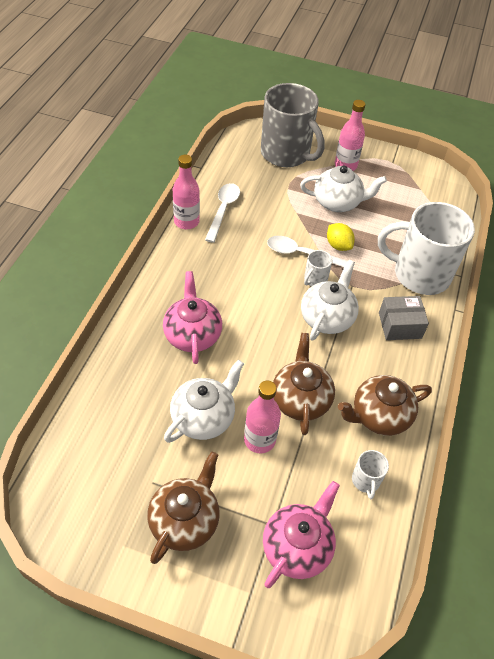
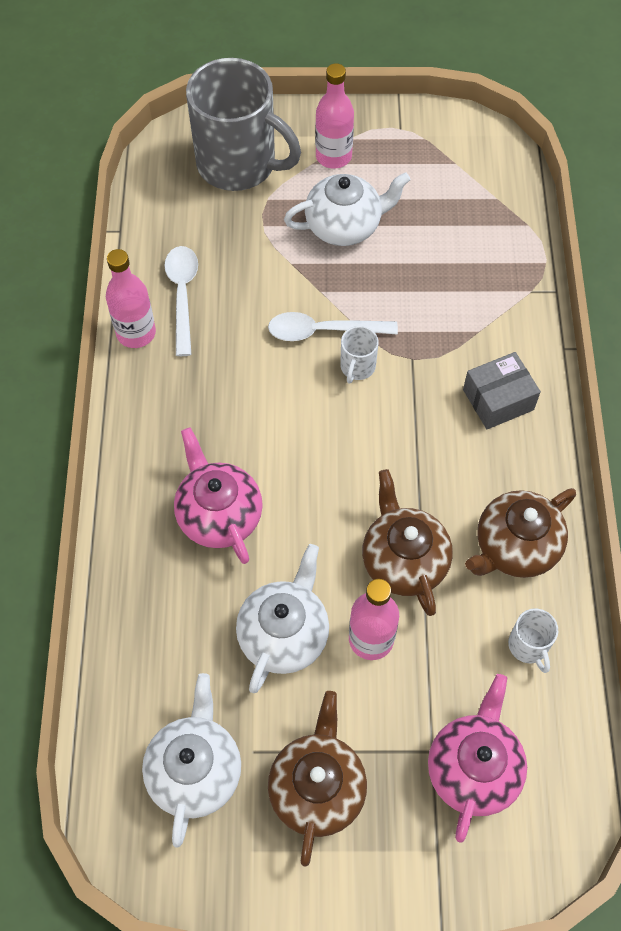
camera: 15 degrees left, 10 degrees up
white teapot [301,260,359,341] -> white teapot moved to [142,673,241,848]
yellow lemon [327,223,355,251] -> none
white mug [378,202,475,295] -> none

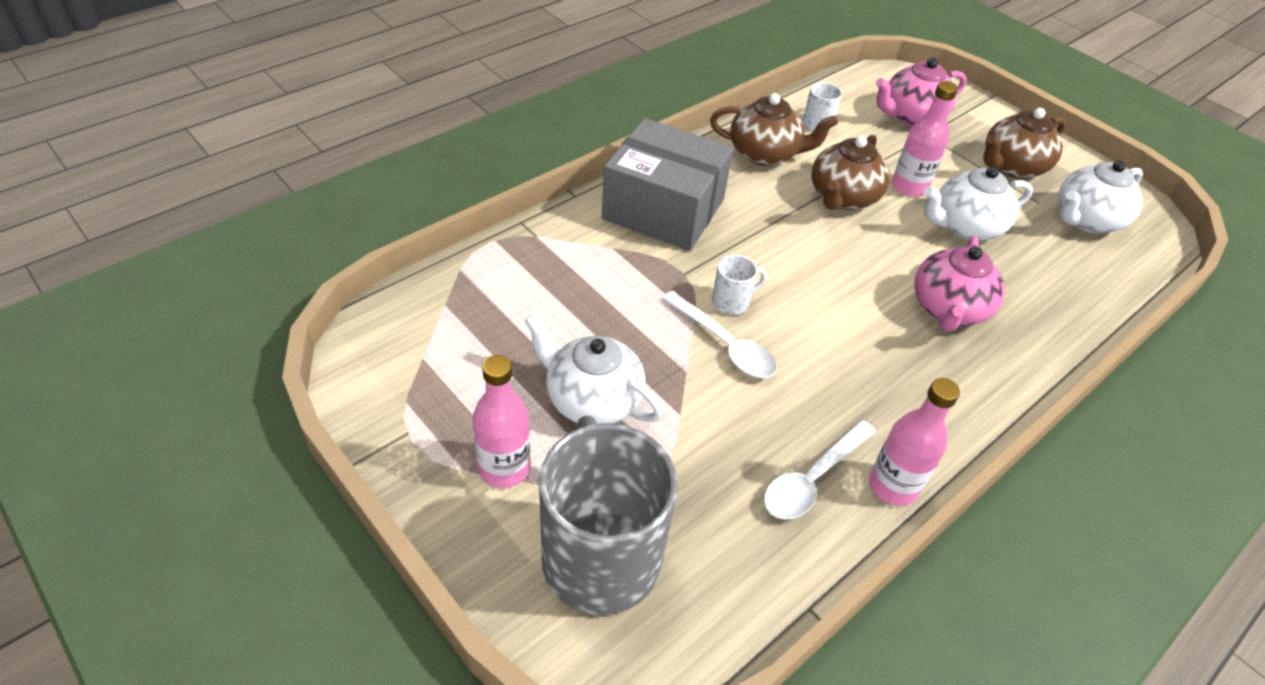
camera: 135 degrees left, 15 degrees down
grey box [463,352,541,429] -> grey box [602,118,733,251], size x1.86

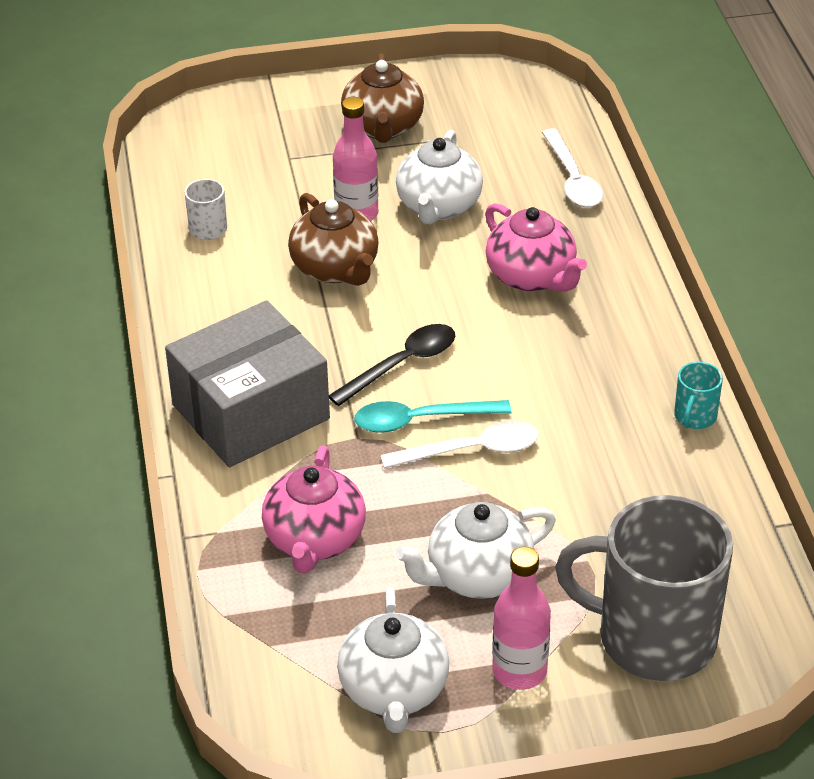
camera: 55 degrees left, 5 degrees down
brown teapot [710,93,838,166] -> none
white mug [712,254,766,315] -> turquoise spoon [354,400,511,433]
white spoon [764,420,876,519] -> white spoon moved to [542,128,603,207]
pink bottle [869,378,960,506] -> turquoise mug [674,362,723,429]
pink teapot [876,58,967,126] -> pink teapot moved to [262,446,366,573]
white teapot [1058,160,1143,233] -> white teapot moved to [337,587,449,733]
none -> black spoon [329,324,455,406]

